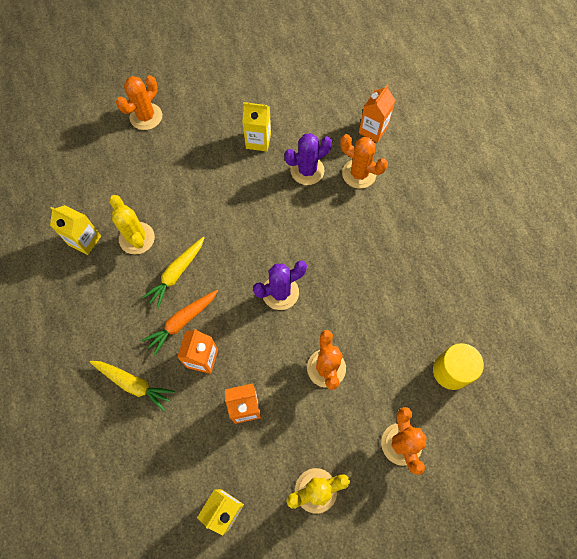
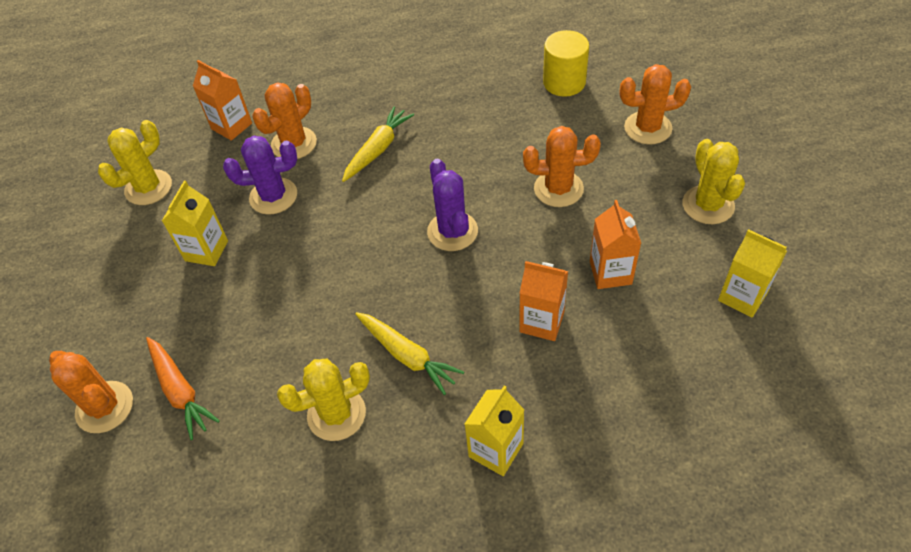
camera: 80 degrees left, 15 degrees down
yellow carton [50,205,101,255] -> yellow carton moved to [465,386,524,476]
yellow carrot [90,361,175,411] -> yellow carrot moved to [342,106,414,182]
orange carrot [142,290,218,355] -> orange carrot moved to [146,337,220,440]
purple cactus [285,133,332,185] -> purple cactus turned 75 degrees counterclockwise [223,136,297,215]
none -> yellow cactus [98,120,172,205]

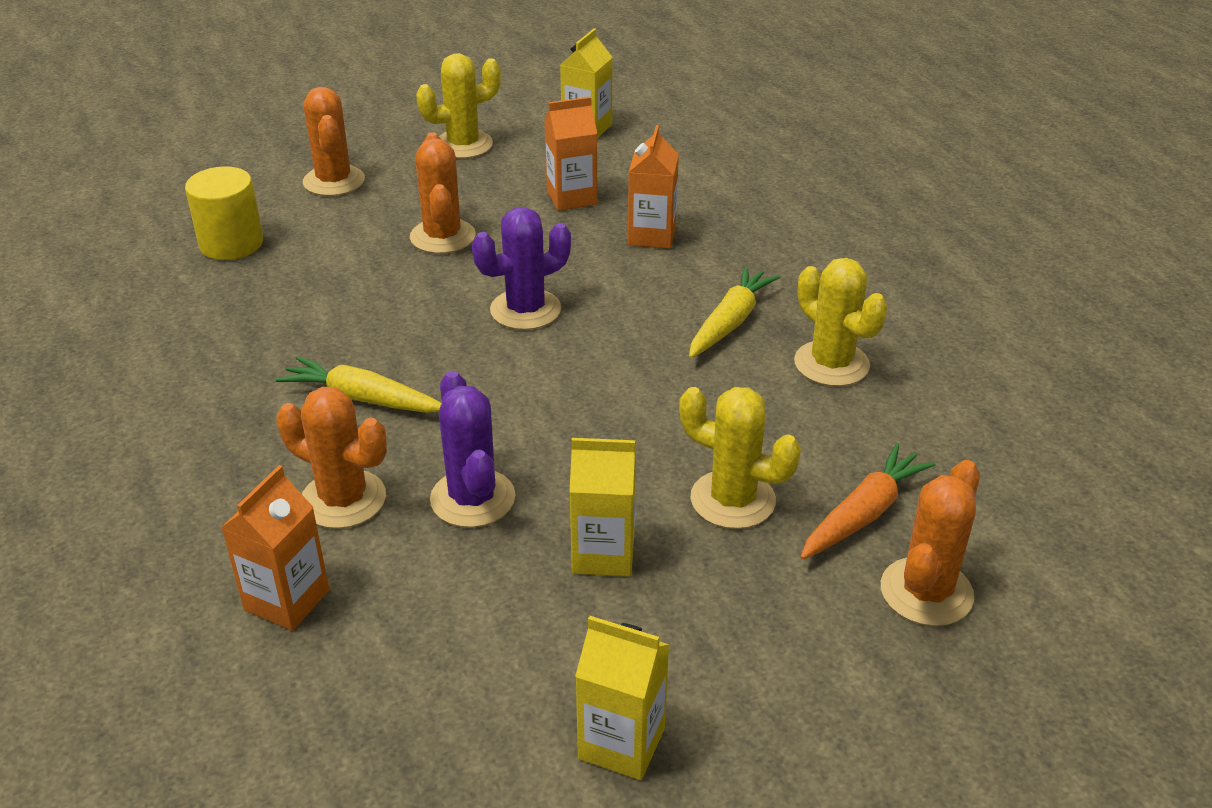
camera: 105 degrees left, 15 degrees down
yellow cactus [98,120,172,205] -> yellow cactus moved to [679,387,801,529]
yellow carton [465,386,524,476] -> yellow carton moved to [575,616,670,780]

